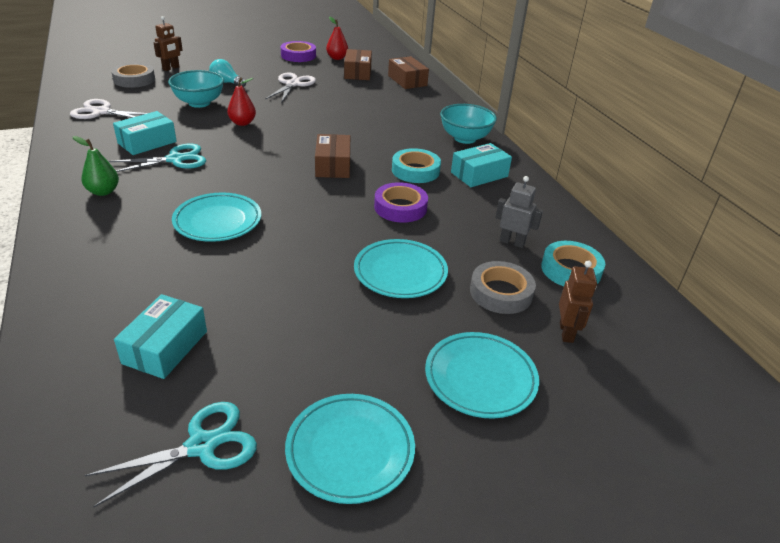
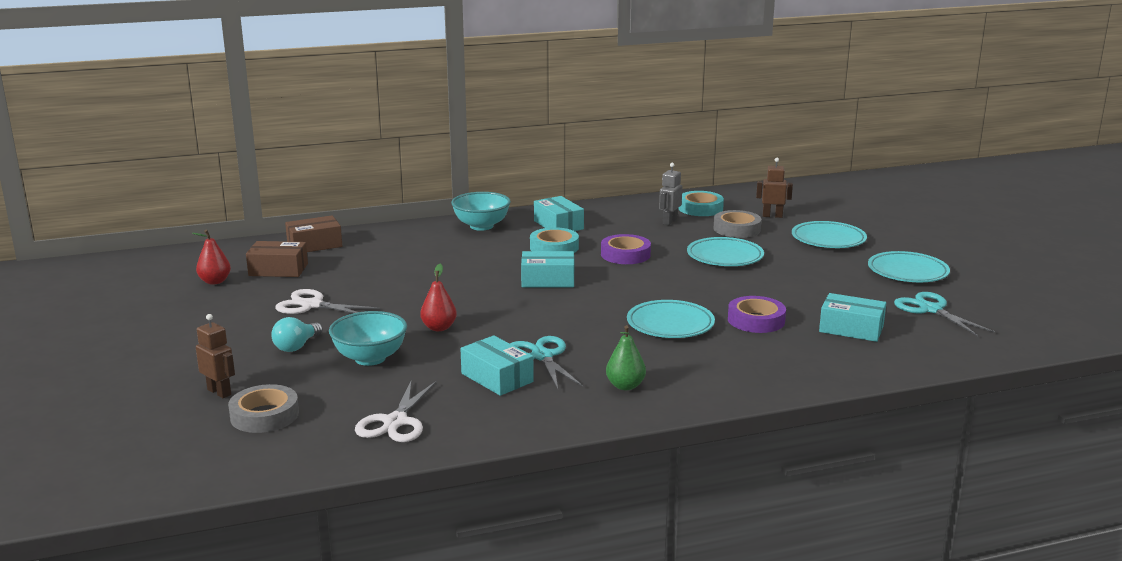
camera: 85 degrees left, 15 degrees down
purple tape [281,41,316,62] -> purple tape moved to [728,296,786,333]
brown box [315,134,350,178] -> turquoise box [521,251,574,287]

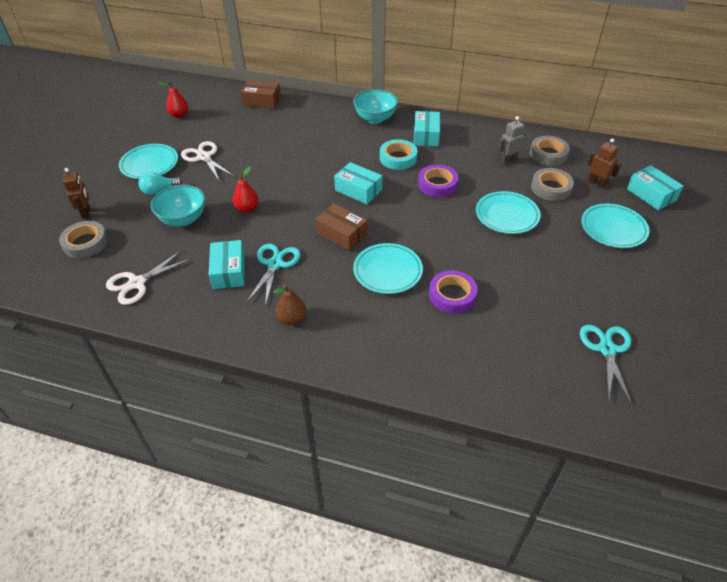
camera: 35 degrees right, 25 degrees up
brown box [246,241,308,277] -> brown box moved to [316,203,367,251]
green pear [606,325,646,390] -> brown pear [273,285,306,325]
turquoise tape [678,191,724,216] -> grey tape [530,136,570,166]
turquoise box [819,293,886,342] -> turquoise box moved to [627,165,684,210]
turquoise plate [868,251,950,282] -> turquoise plate moved to [119,144,178,179]

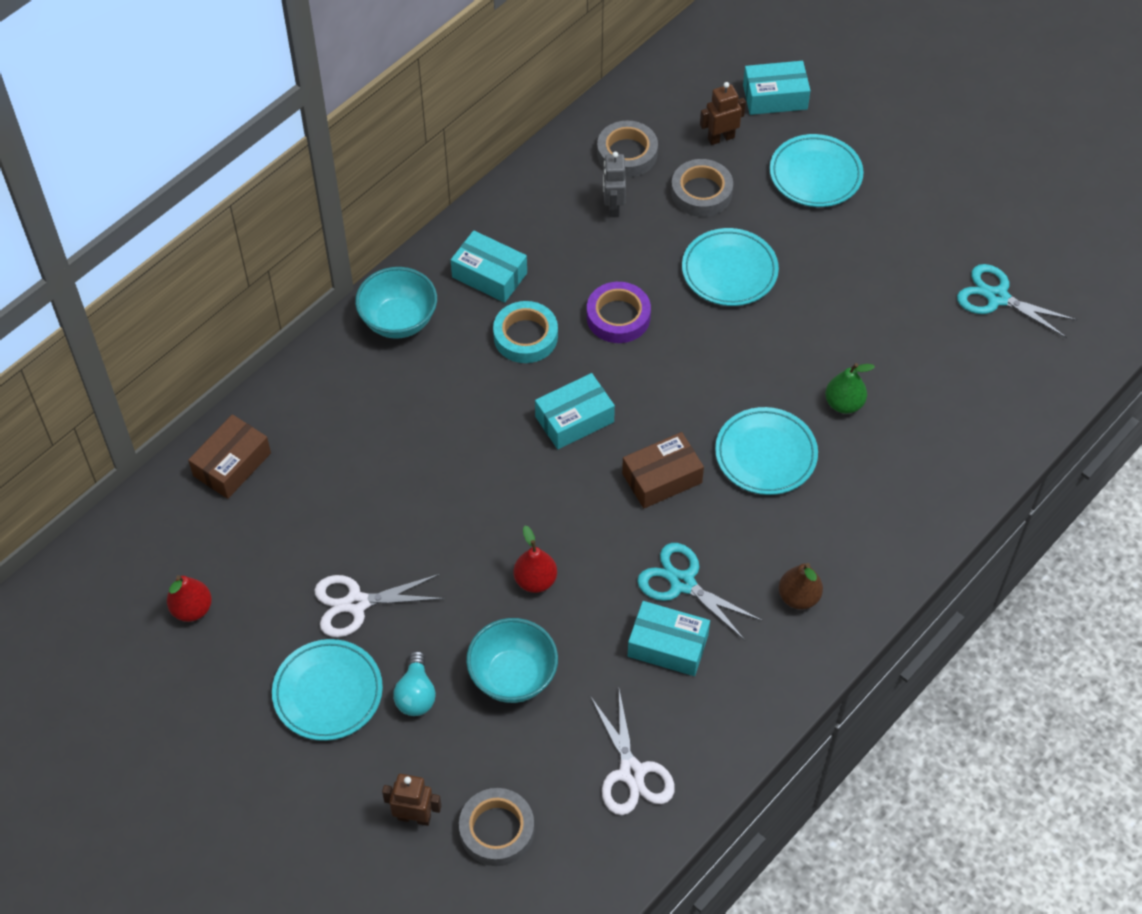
camera: 65 degrees left, 10 degrees up
purple tape [429,270,477,314] -> green pear [825,363,875,414]

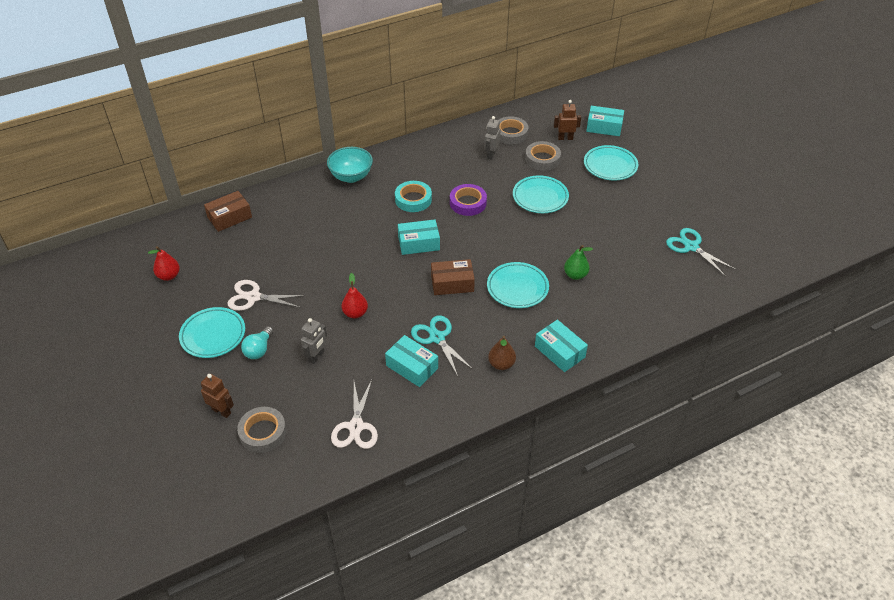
camera: 20 degrees right, 10 degrees down
turquoise box [451,230,527,303] -> turquoise box moved to [535,320,588,372]
turquoise bowl [466,618,558,703] -> grey robot [301,318,327,364]

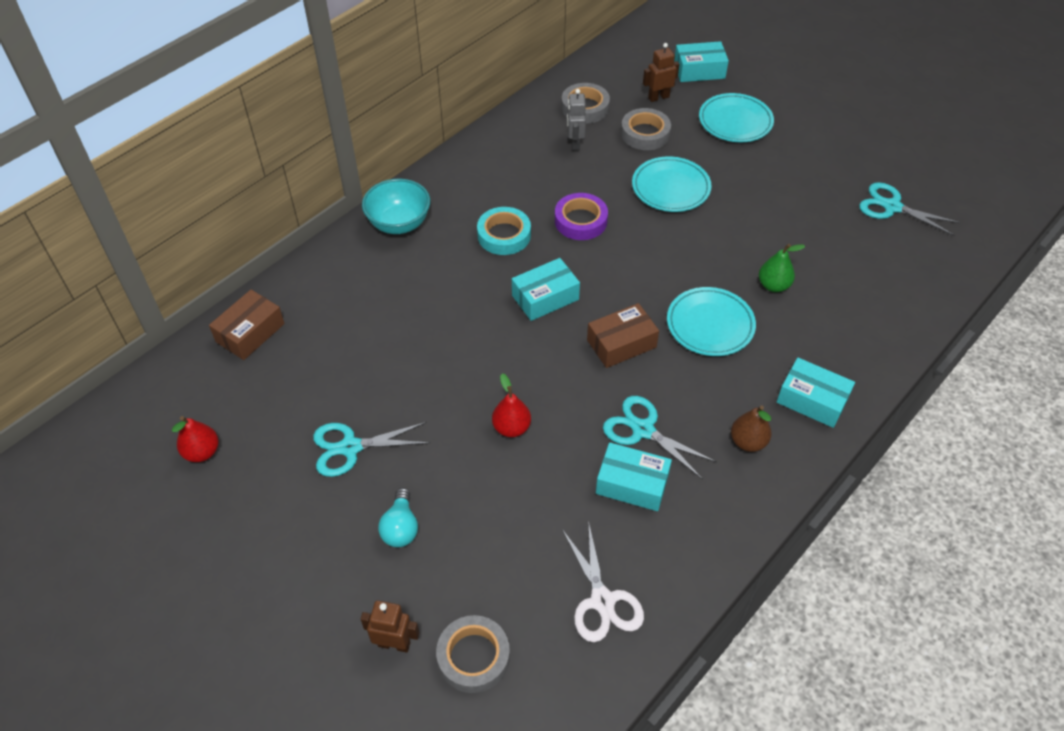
camera: 20 degrees left, 5 degrees up
turquoise plate [179,307,245,358] -> none
white scissors [227,280,306,311] -> turquoise scissors [313,422,430,477]
grey robot [301,318,327,364] -> none

